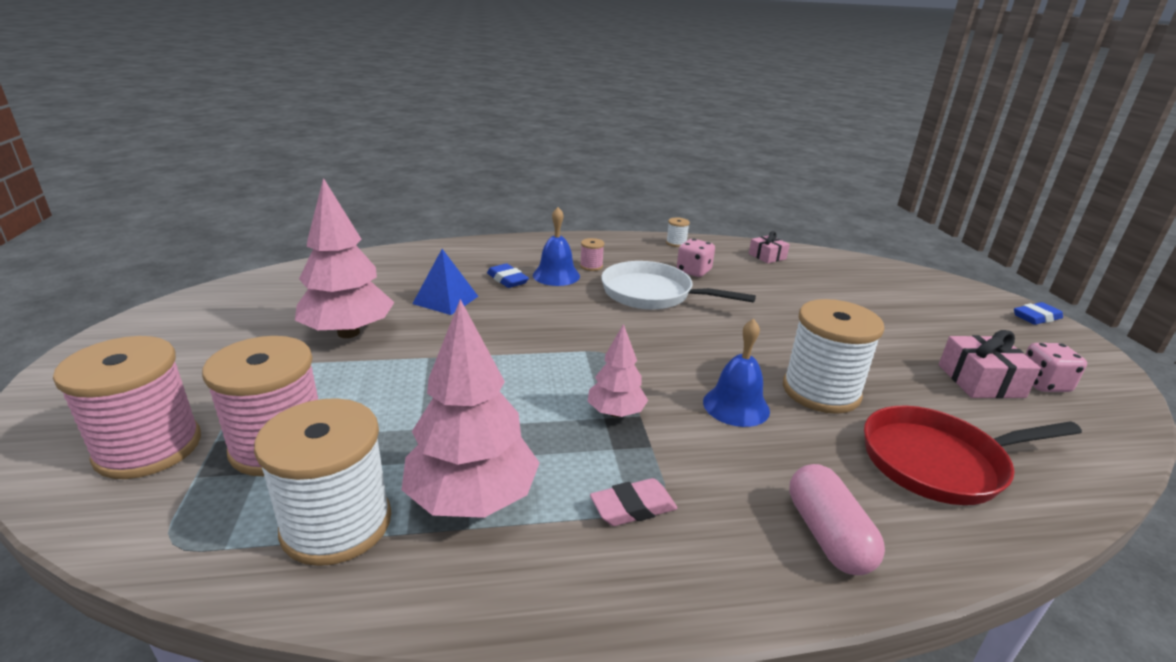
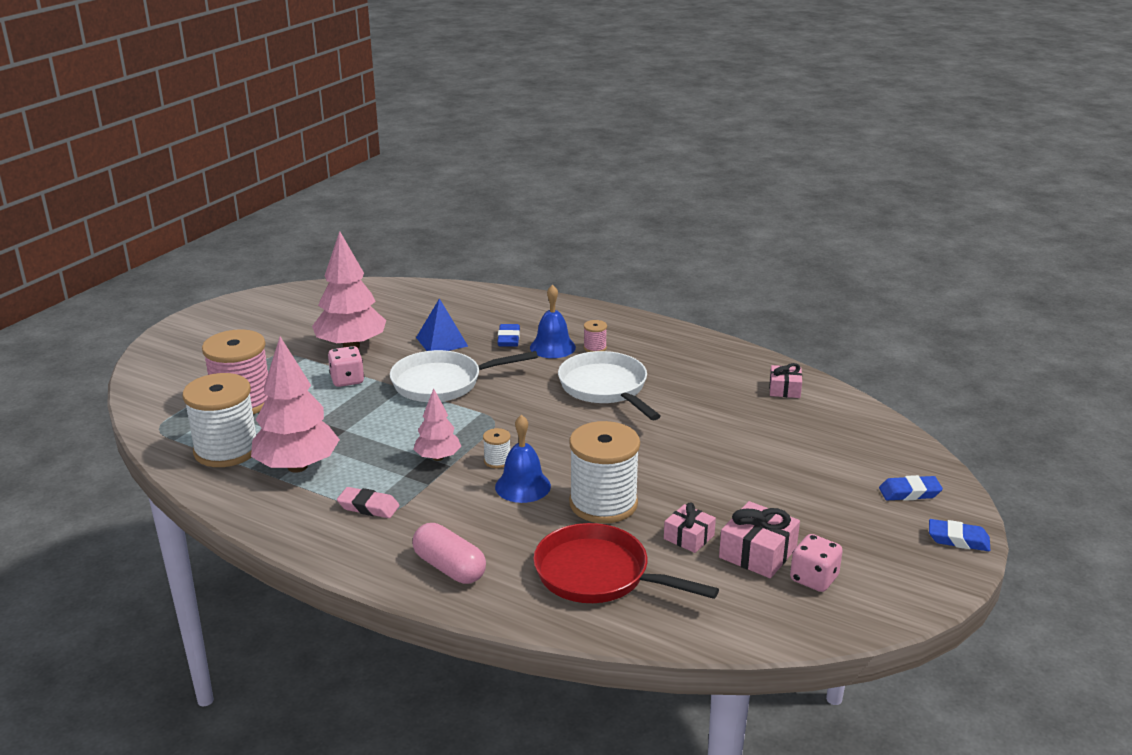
camera: 40 degrees right, 0 degrees up
pink spool [53,336,201,479] -> none
white spool [666,218,690,247] -> white spool moved to [483,428,511,468]
pink dice [677,238,715,277] -> pink dice moved to [328,346,364,387]
pink capsule [789,464,885,575] -> pink capsule turned 75 degrees counterclockwise [412,523,486,584]
none -> white pan [390,350,538,402]
none -> pink gift [664,502,716,553]
none -> blue eraser [879,475,943,501]

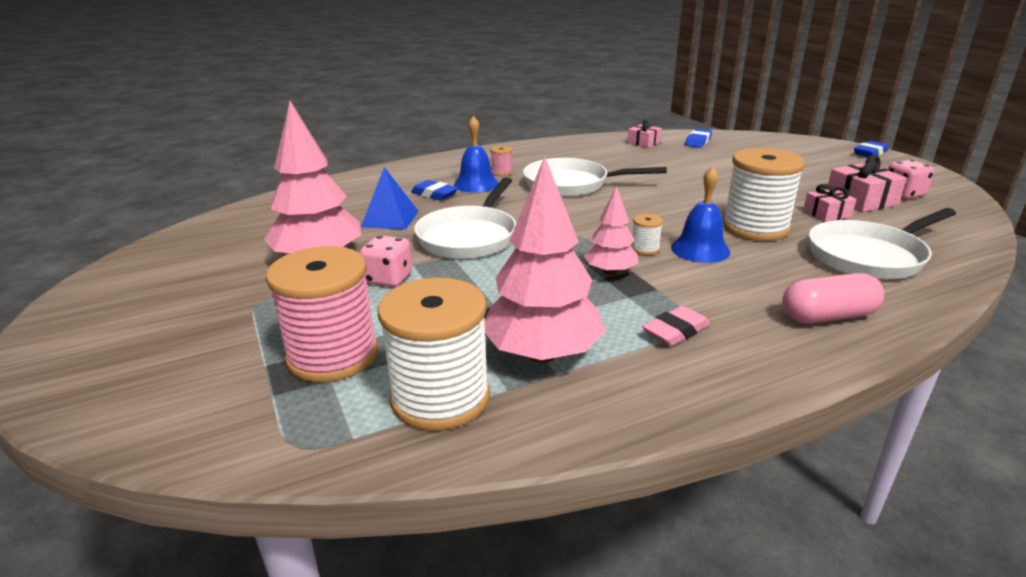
camera: 55 degrees left, 0 degrees up
red pan [533,523,719,603] -> white pan [809,208,956,279]
blue eraser [879,475,943,501] -> blue eraser moved to [685,128,712,148]

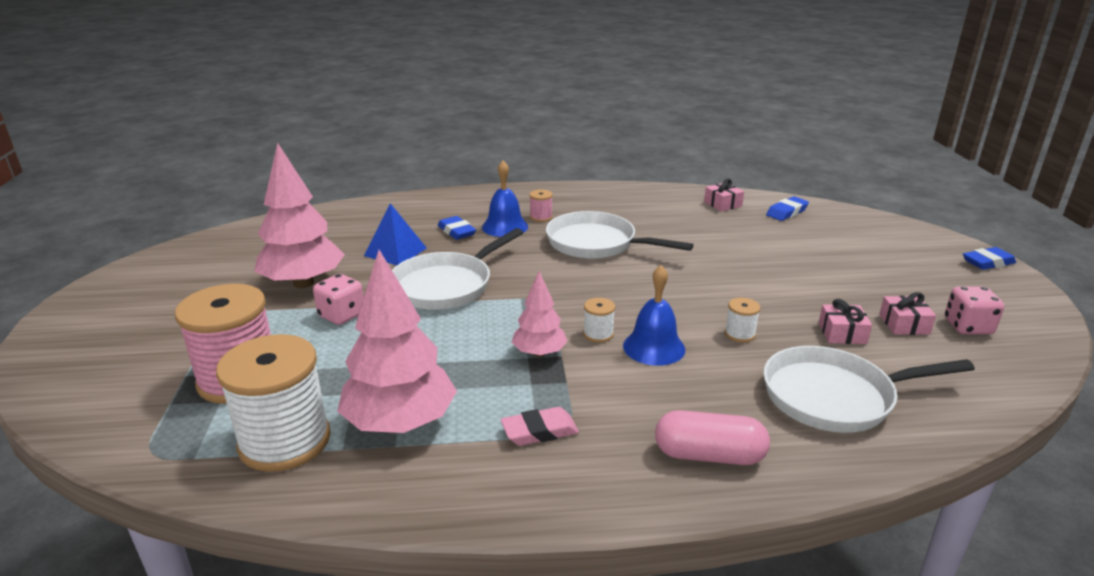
camera: 20 degrees right, 0 degrees up
white spool [723,148,805,241] -> white spool [725,298,760,343], size x0.42
pink gift [828,155,907,212] -> pink gift [879,292,936,335], size x0.65

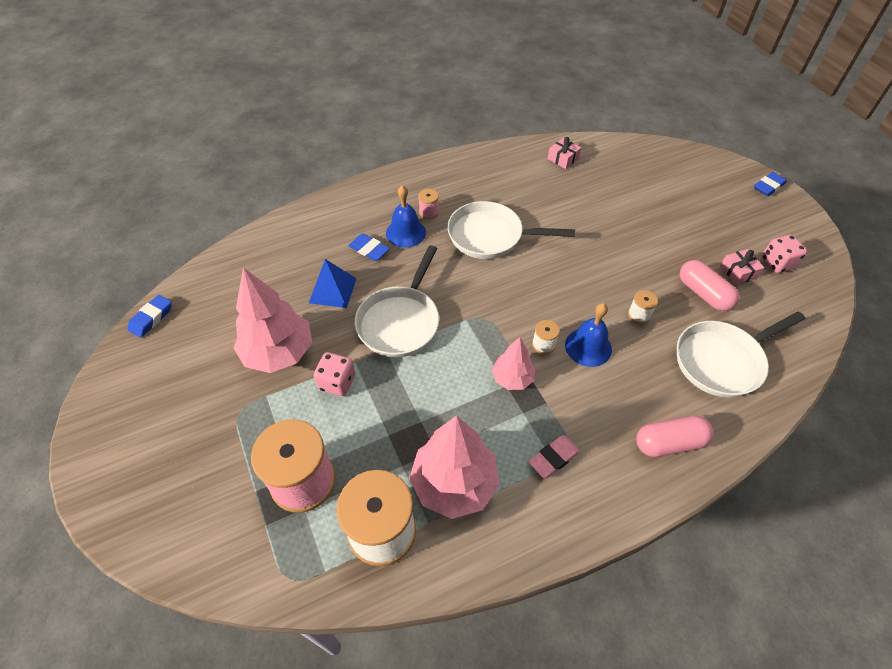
camera: 20 degrees left, 25 degrees up
blue eraser [766,196,809,221] -> blue eraser moved to [128,295,172,338]
pink gift [819,299,872,344] -> pink capsule [680,260,739,311]

